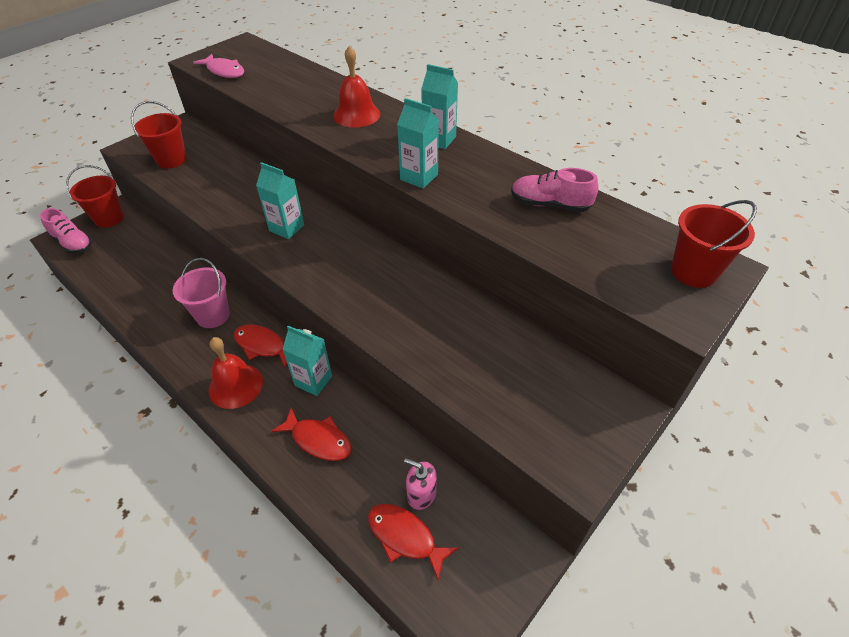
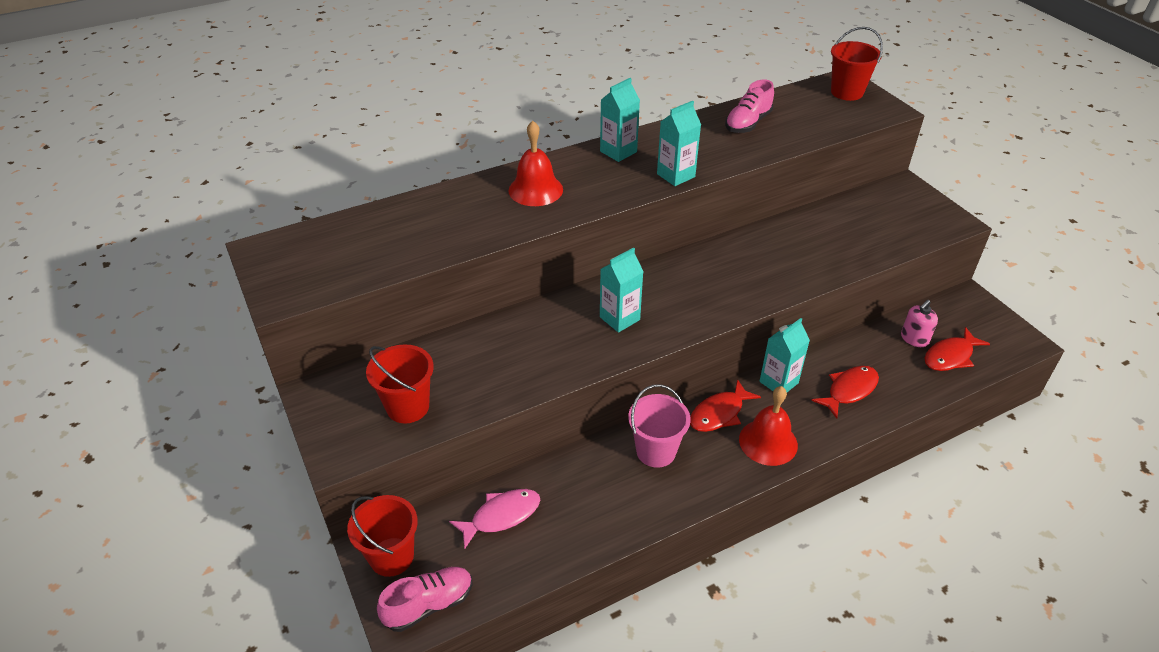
camera: 70 degrees left, 5 degrees down
pink fish [193,54,244,78] -> pink fish moved to [449,489,540,549]

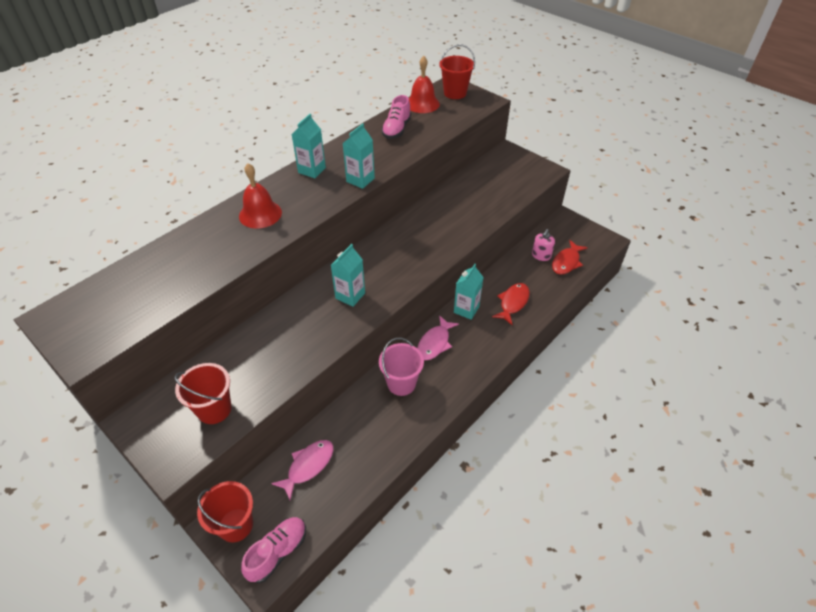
camera: 20 degrees left, 5 degrees up
red fish [690,379,761,432] -> pink fish [417,315,459,360]
red bell [739,386,798,466] -> red bell moved to [409,56,440,113]

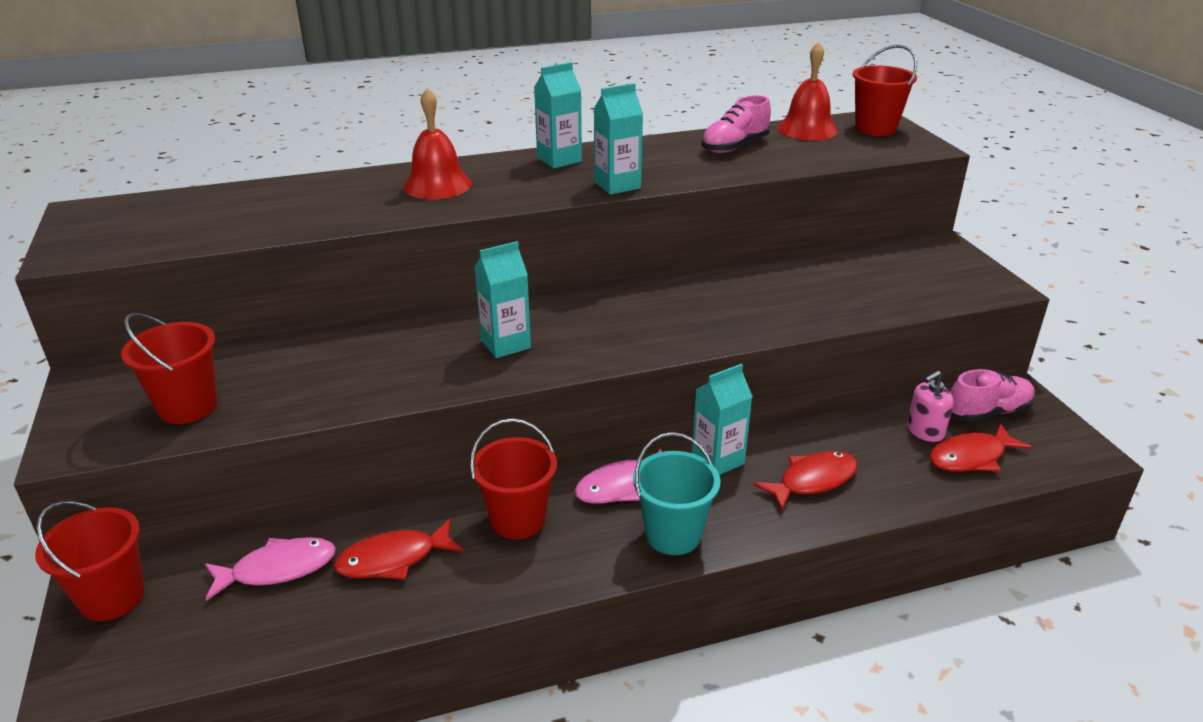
camera: 30 degrees right, 15 degrees down
pink shoe [241,517,306,583] -> pink shoe moved to [951,369,1035,422]
pink bucket [379,338,424,396] -> red bucket [470,418,557,539]
none -> red fish [334,519,463,580]
none -> turquoise bucket [633,432,720,555]

